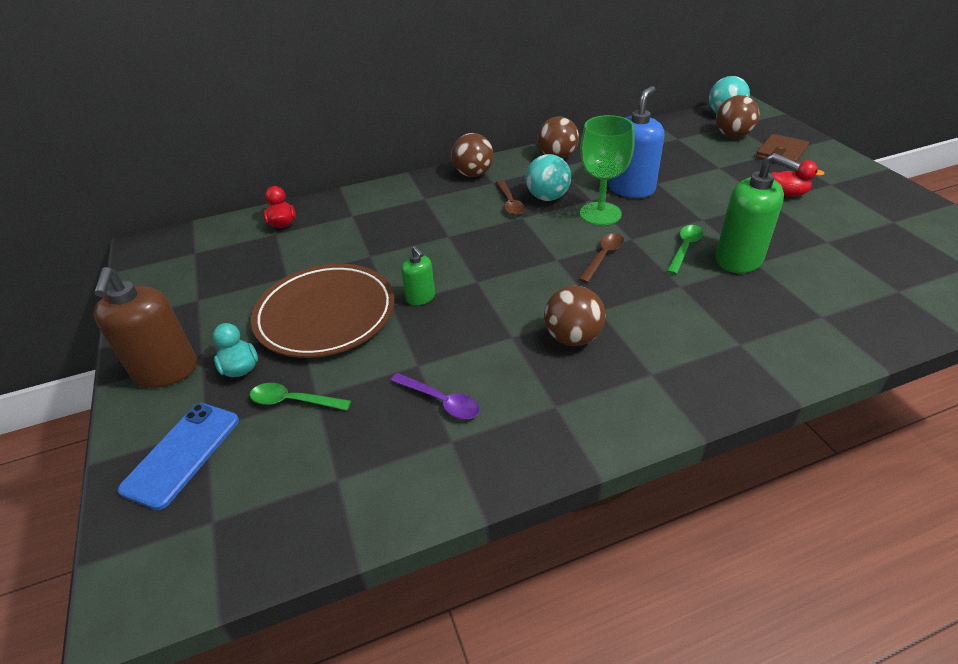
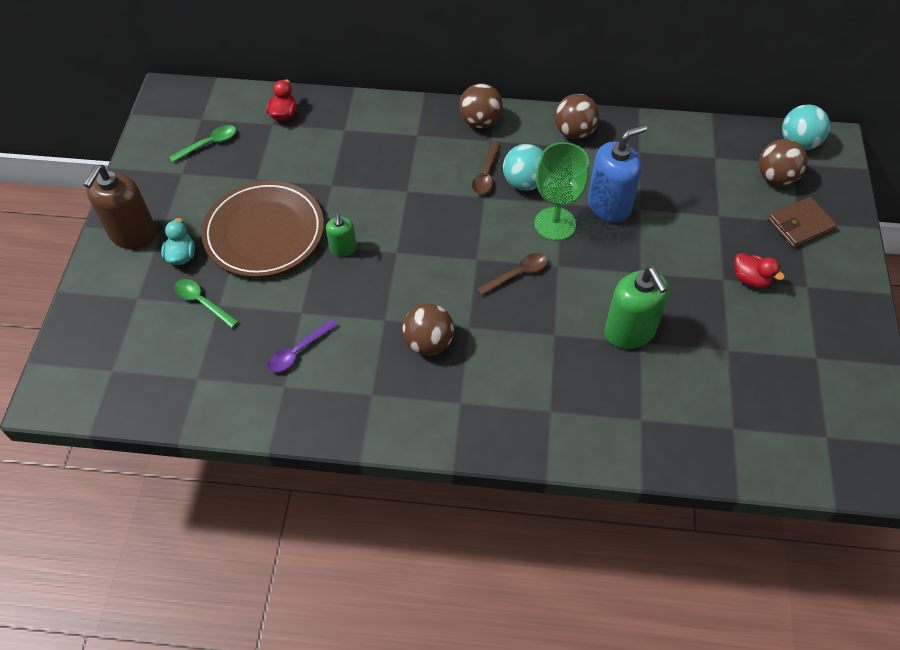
camera: 25 degrees right, 15 degrees up
blue phone [118,403,239,510] -> none
purple spoon [391,373,480,419] -> purple spoon turned 75 degrees clockwise [267,319,337,373]
green spoon [667,225,703,275] -> green spoon moved to [169,125,236,162]

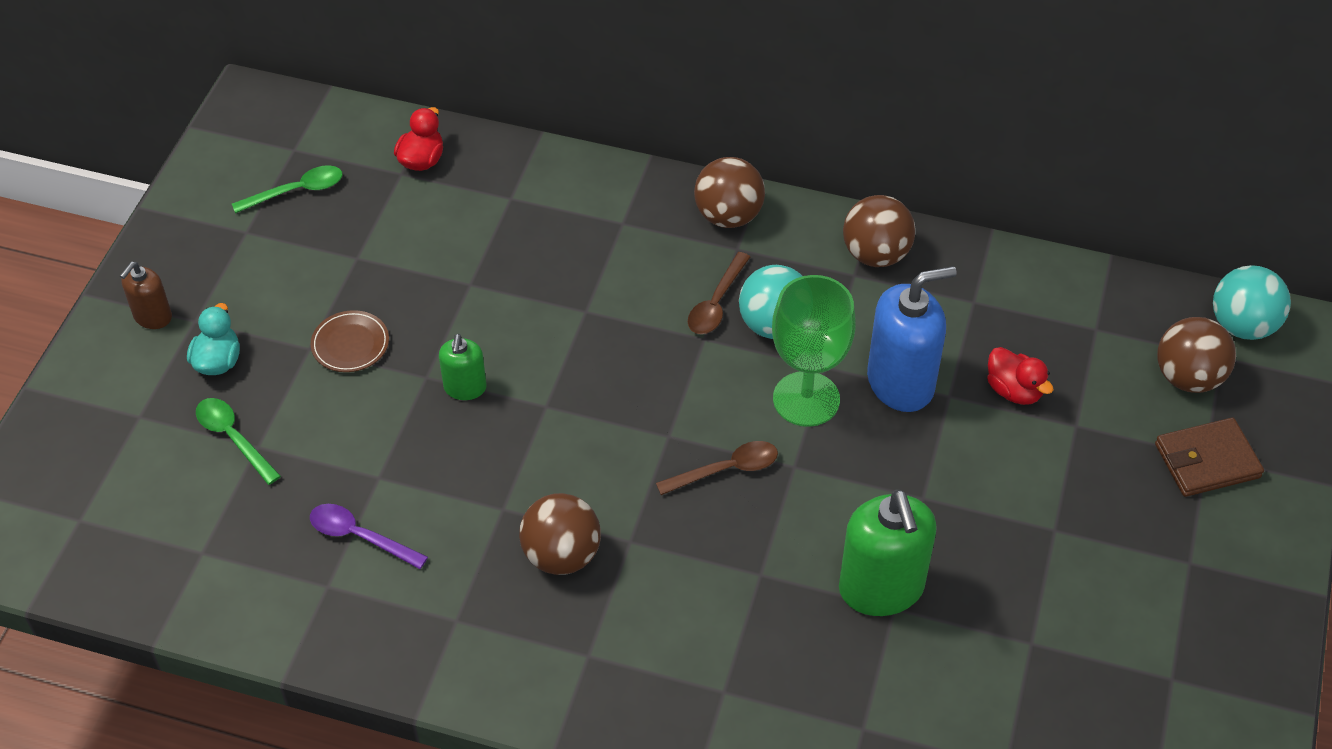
camera: 10 degrees right, 5 degrees down
brown soap dispenser [84,165,157,249] -> brown soap dispenser [120,262,172,329], size x0.53
brown plate [202,181,324,277] -> brown plate [311,310,389,372], size x0.41
purple spoon [267,319,337,373] -> purple spoon turned 60 degrees clockwise [310,504,428,569]
red duck [735,253,785,288] -> red duck moved to [987,347,1054,405]

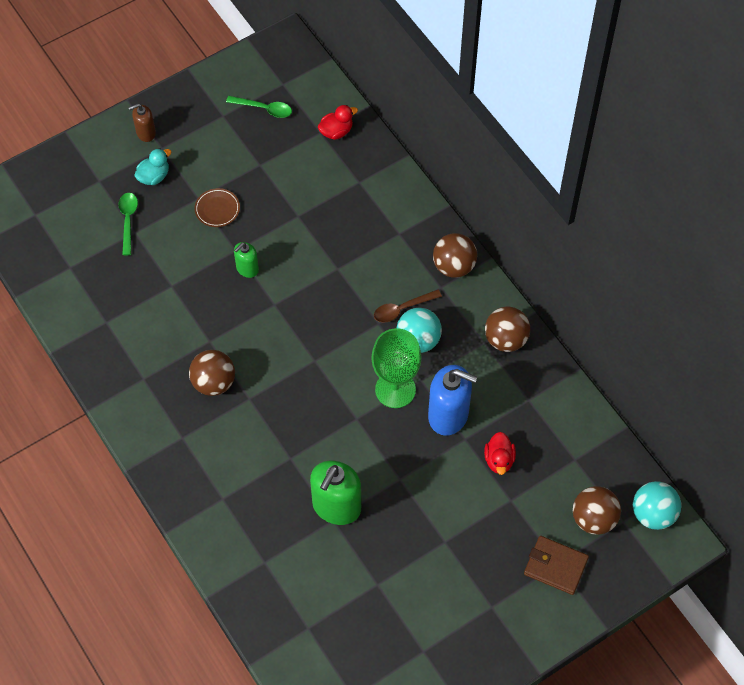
camera: 40 degrees right, 10 degrees up
purple spoon [310,504,428,569] -> none
brown spoon [656,441,778,495] -> none

